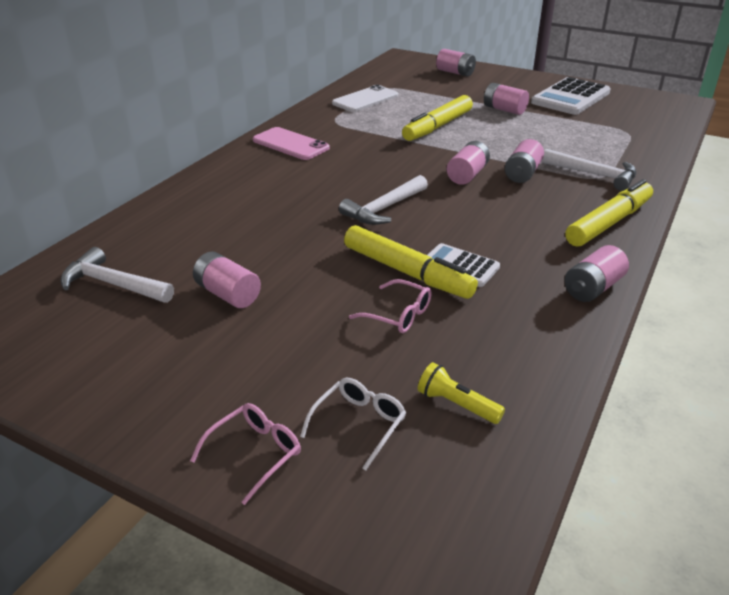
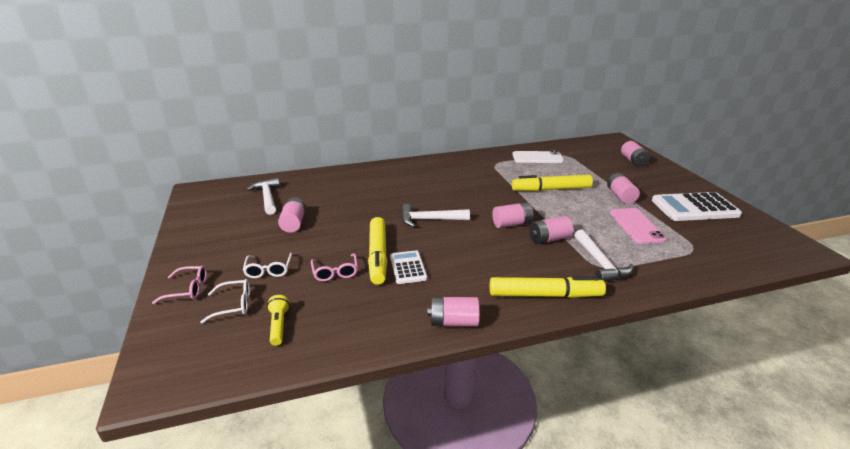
camera: 45 degrees right, 5 degrees down
pink phone [253,127,330,160] -> pink phone moved to [610,208,667,244]
none -> white glasses [243,253,292,278]

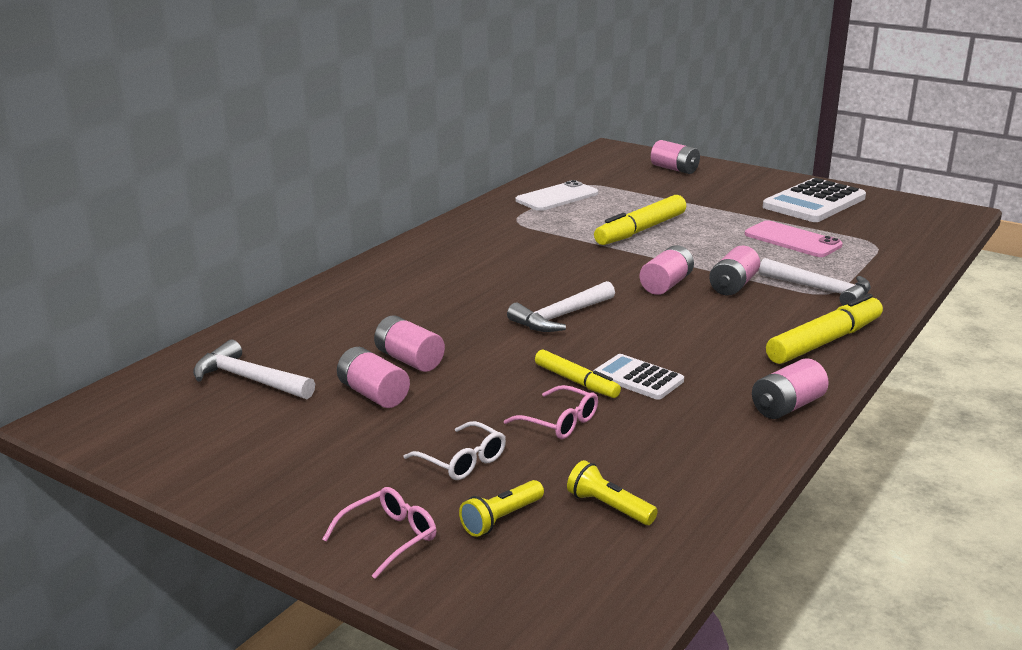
camera: 40 degrees left, 5 degrees down
white glasses [200,279,250,323] -> yellow flashlight [459,480,544,537]
yellow marker [368,217,387,285] -> yellow marker [535,349,621,398], size x0.60
pink battery [607,173,640,204] -> pink battery moved to [374,315,445,372]

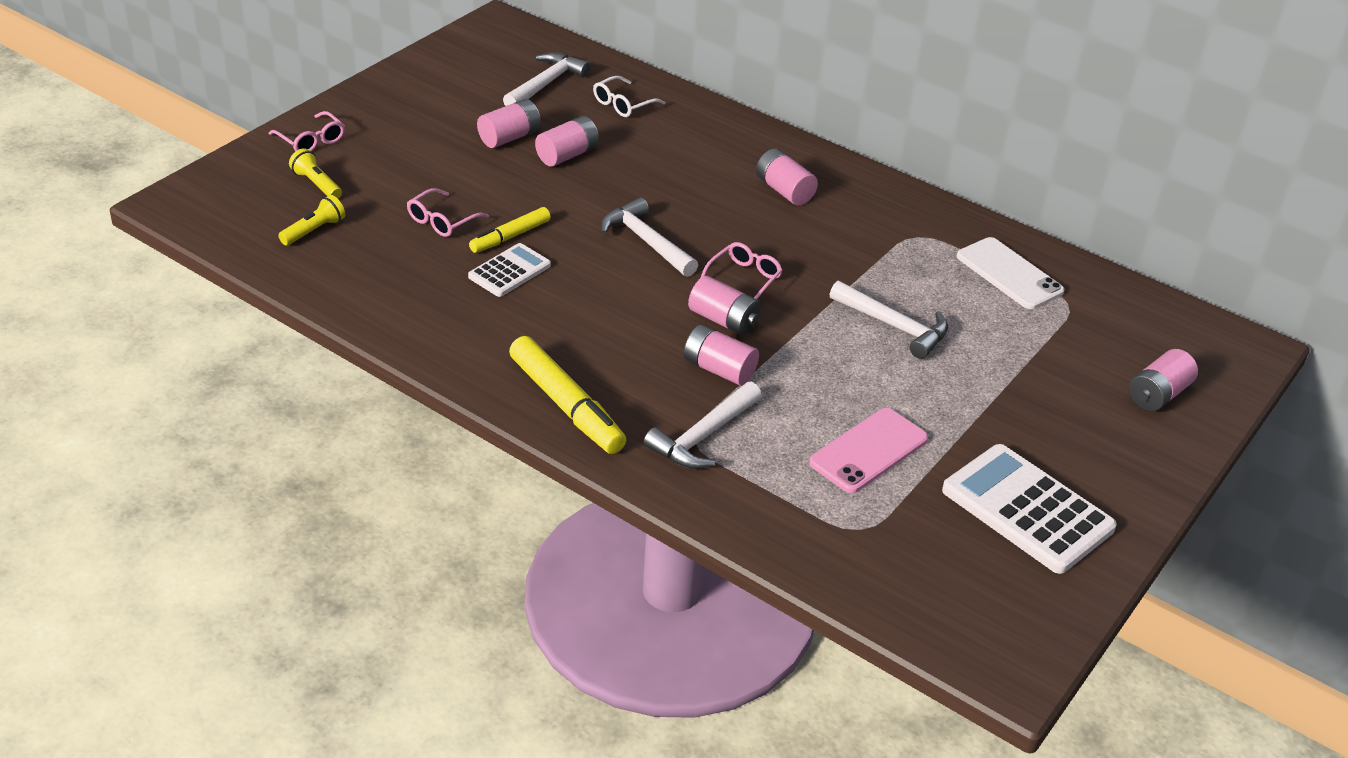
camera: 90 degrees right, 15 degrees up
white glasses [404,421,506,480] -> white glasses moved to [593,76,665,117]
yellow marker [594,195,686,245] -> white hammer [830,281,948,359]
pink battery [752,358,829,419] -> pink battery moved to [756,148,818,205]
none -> pink glasses [701,242,783,299]

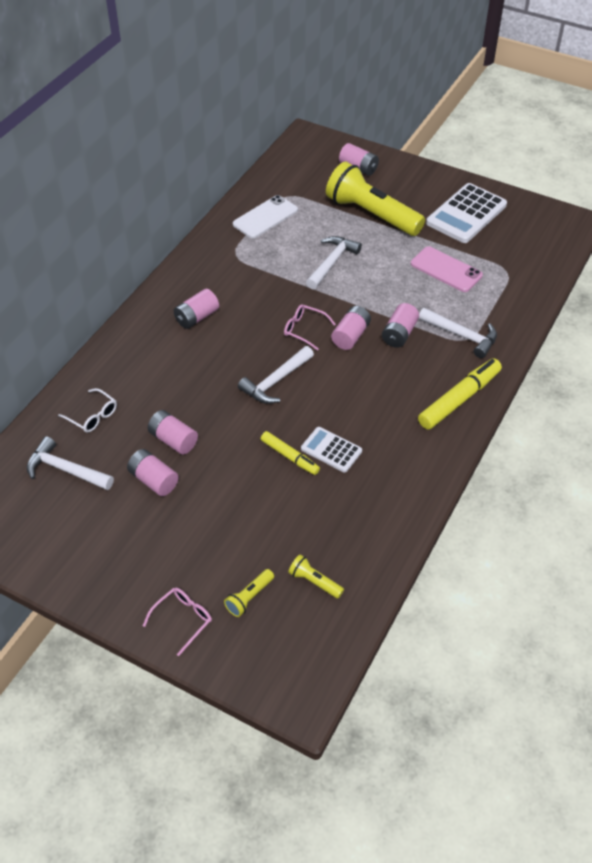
camera: 95 degrees left, 10 degrees up
pink glasses [407,188,489,237] -> none
none -> yellow flashlight [326,162,425,236]

